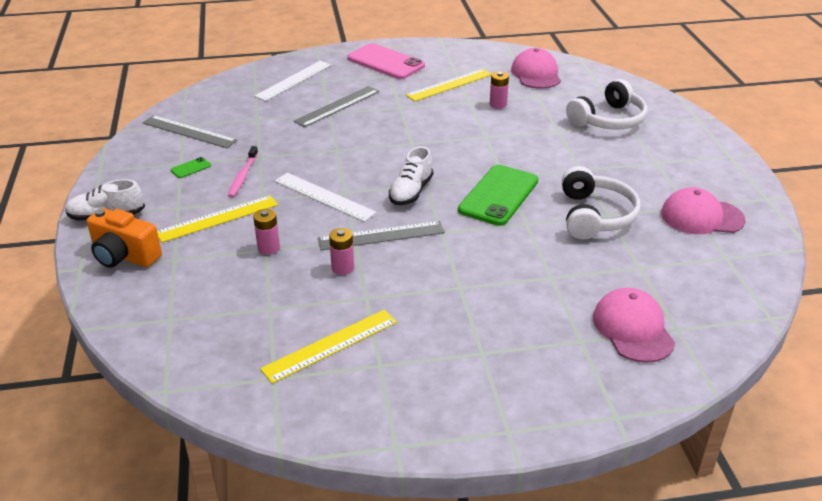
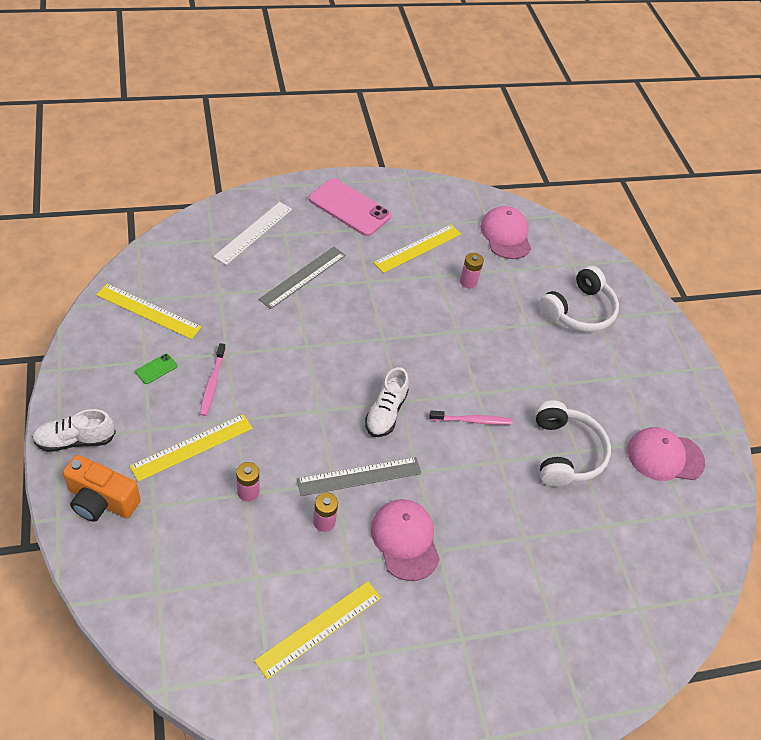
camera: 10 degrees left, 15 degrees up
grey ruler [142,115,237,148] -> yellow ruler [96,284,202,339]
white ruler [275,173,377,222] -> none
green phone [458,165,538,226] -> pink toothbrush [429,411,513,425]
pink cap [593,288,675,363] -> pink cap moved to [371,499,440,581]

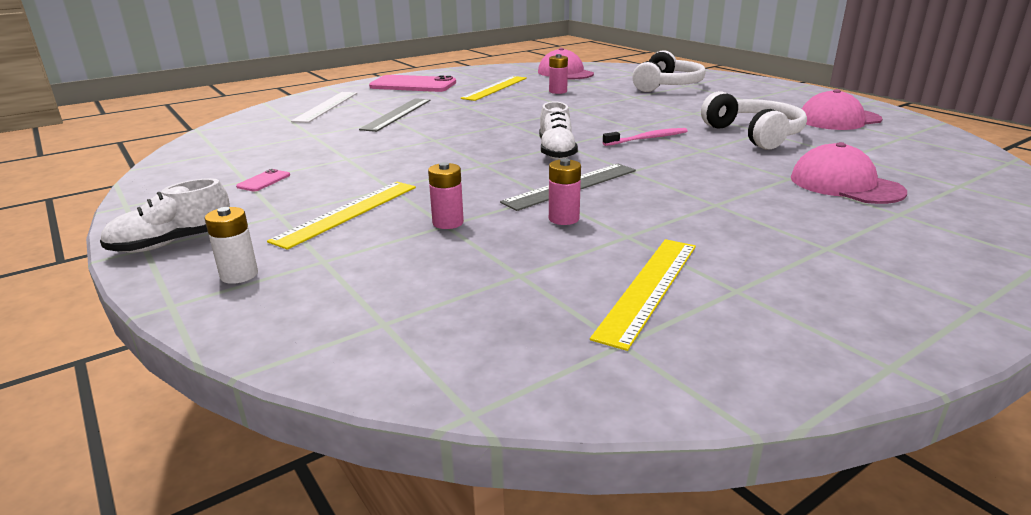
camera: 15 degrees left, 25 degrees down
orange camera [63,455,141,522] -> white battery [205,207,258,284]
yellow ruler [96,284,202,339] -> none
green phone [135,354,177,384] -> pink phone [236,169,290,191]
pink toothbrush [200,343,226,416] -> none
pink cap [371,499,440,581] -> pink cap moved to [791,142,907,204]

